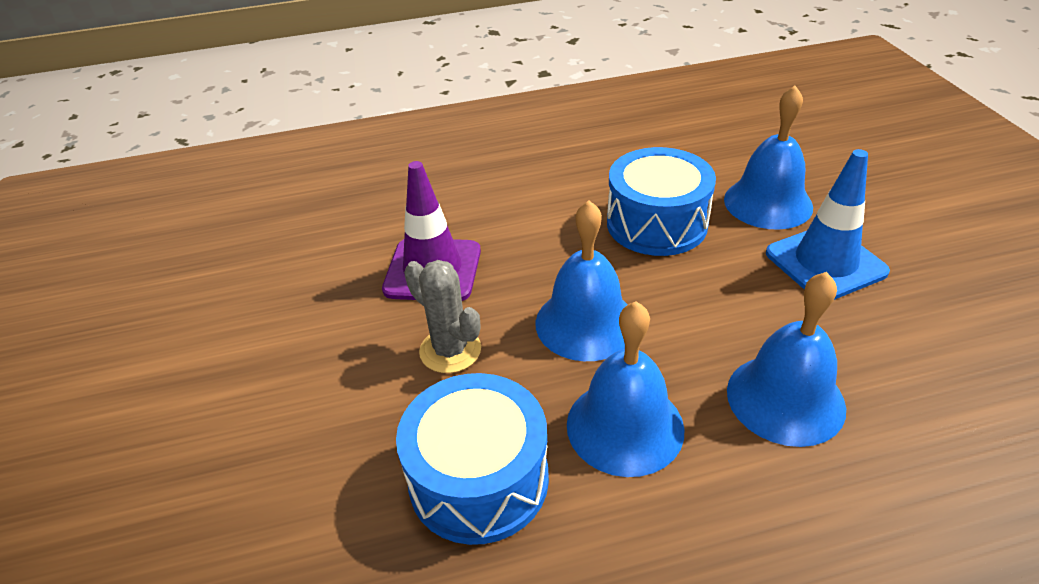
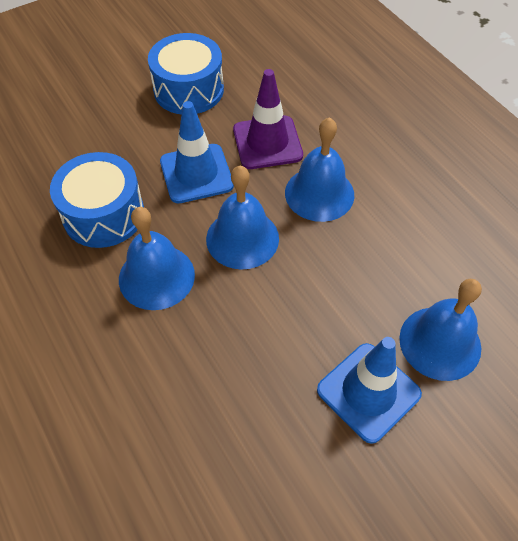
camera: 70 degrees right, 15 degrees up
grey cactus [404,260,481,373] -> blue traffic cone [160,101,234,203]
blue drum [607,147,716,256] -> blue drum moved to [148,33,224,114]
blue bell [727,272,846,447] -> blue bell moved to [285,117,354,222]

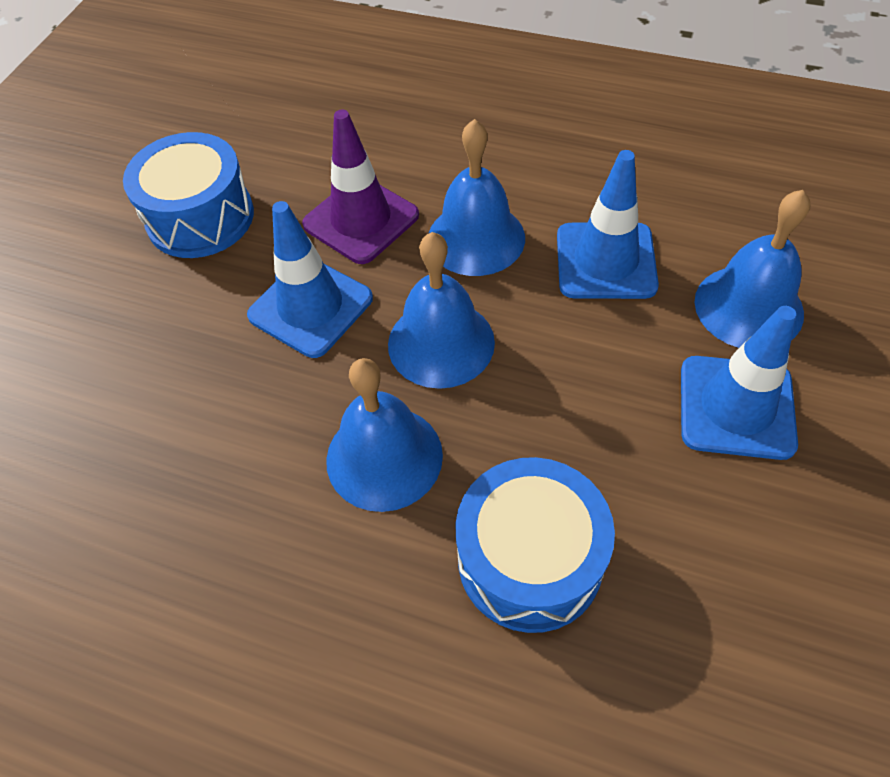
camera: 35 degrees left, 0 degrees up
blue drum [50,152,144,248] -> blue drum moved to [455,457,615,633]
none -> blue traffic cone [557,150,659,299]

